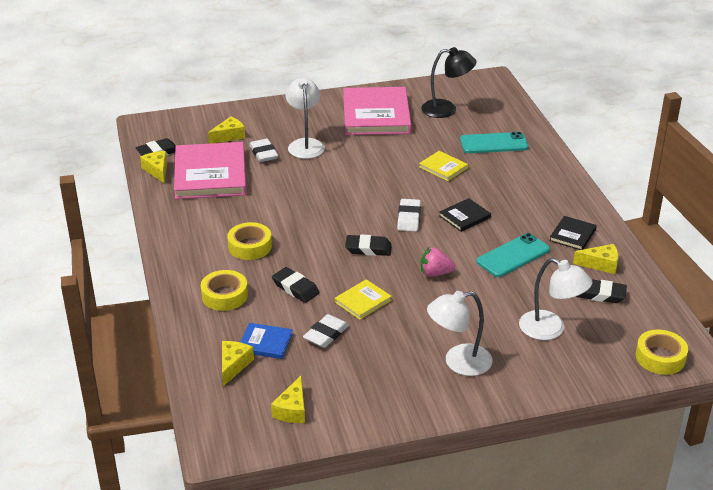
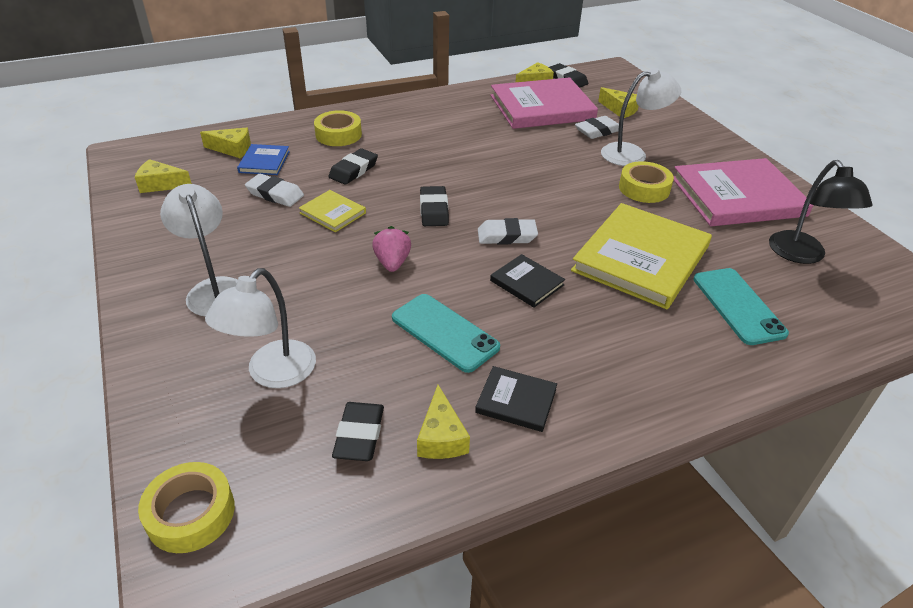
camera: 80 degrees right, 5 degrees up
yellow tape [227,222,272,260] -> yellow tape moved to [619,161,674,203]
yellow book [419,151,468,181] -> yellow book [571,203,712,309], size x2.15

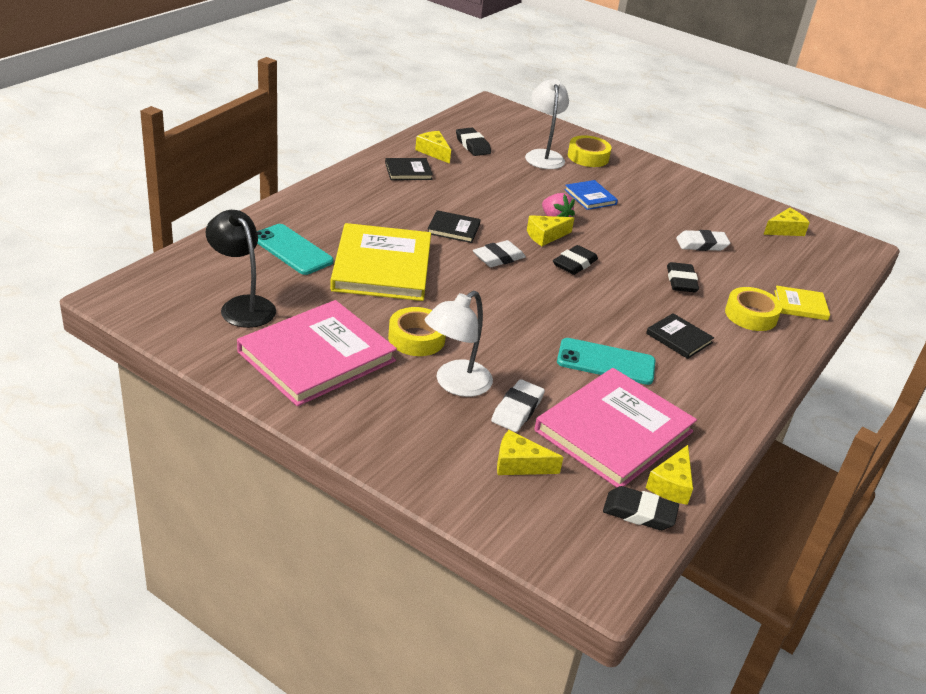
camera: 145 degrees right, 5 degrees down
yellow tape [138,462,235,553] -> yellow tape moved to [568,135,612,167]
white lamp [160,184,238,316] -> none
yellow cheese [200,128,251,158] -> yellow cheese moved to [527,215,574,246]
blue book [237,144,290,175] -> blue book moved to [564,180,618,210]
yellow book [299,190,366,232] -> yellow book moved to [774,286,830,320]
turquoise phone [392,294,500,373] -> turquoise phone moved to [557,338,656,385]
black eraser [420,186,449,226] -> black eraser turned 75 degrees clockwise [553,245,598,275]
none -> black book [646,313,714,359]

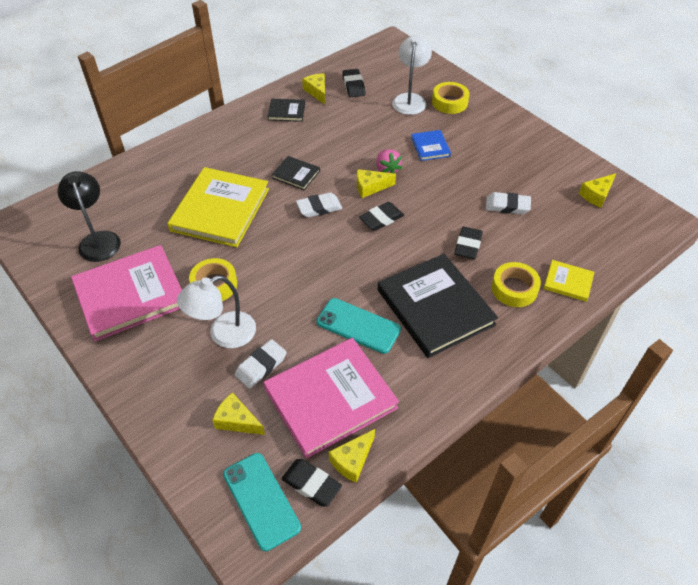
camera: 20 degrees right, 15 degrees up
turquoise phone [257,224,334,275] -> turquoise phone moved to [223,453,301,551]
black book [646,313,714,359] -> black book [378,254,498,358], size x2.15
yellow cheese [763,208,810,236] -> yellow cheese turned 150 degrees clockwise [579,173,616,208]

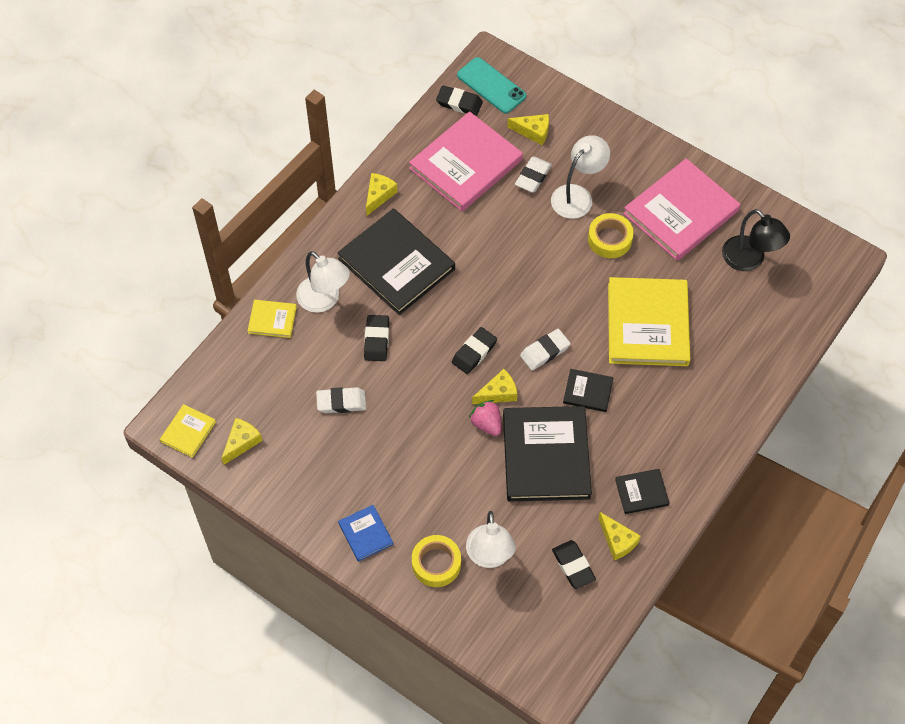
camera: 165 degrees right, 10 degrees up
turquoise phone [317,298,401,354] -> none
yellow cheese [329,429,375,483] -> yellow cheese moved to [366,173,398,216]
blue book [411,130,451,161] -> blue book moved to [338,505,393,562]
yellow tape [492,262,541,307] -> white lamp [296,251,350,313]
none -> yellow book [160,404,216,458]
none -> black book [503,406,592,501]

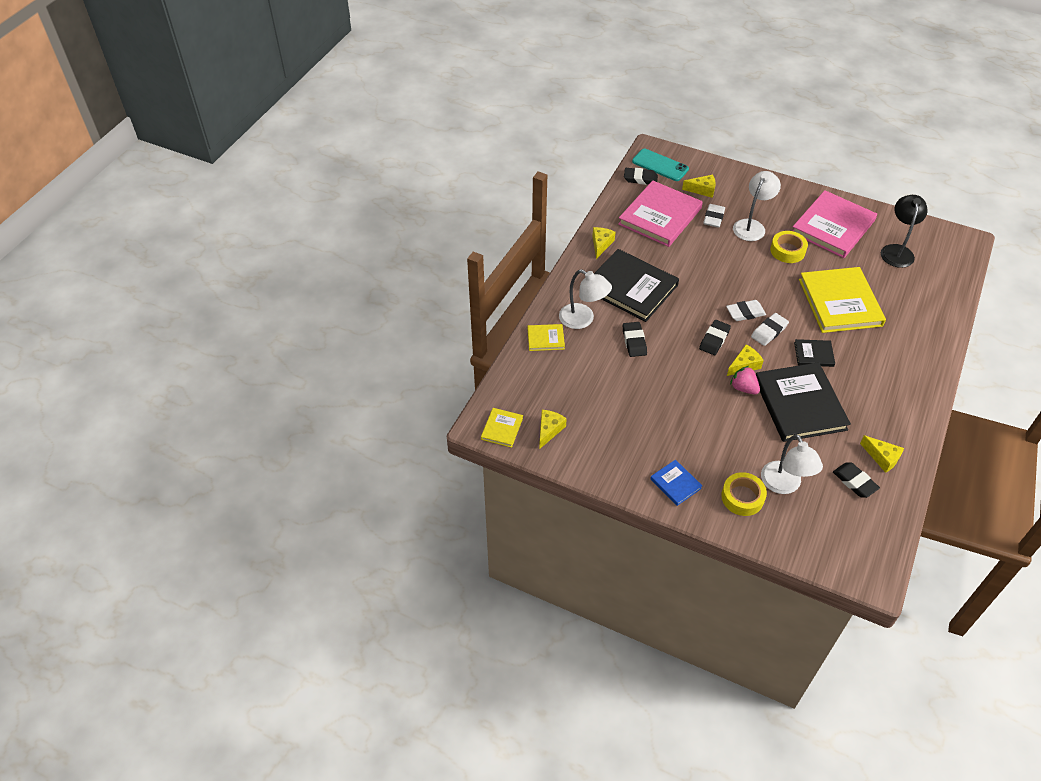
camera: 10 degrees left, 10 degrees down
white eraser [316,387,366,413] -> white eraser moved to [726,300,766,321]
black book [615,469,669,514] -> none
black lamp [722,209,790,271] -> black lamp turned 120 degrees counterclockwise [881,195,927,268]

